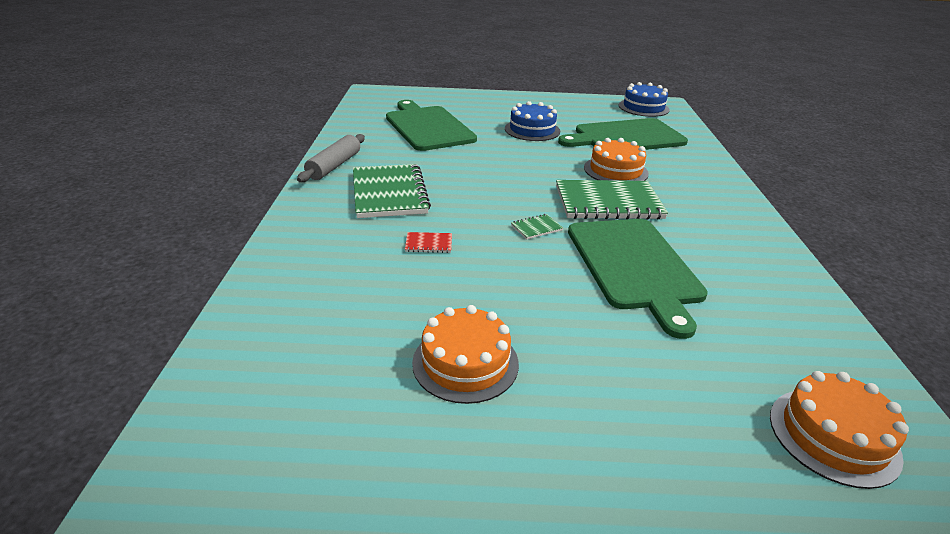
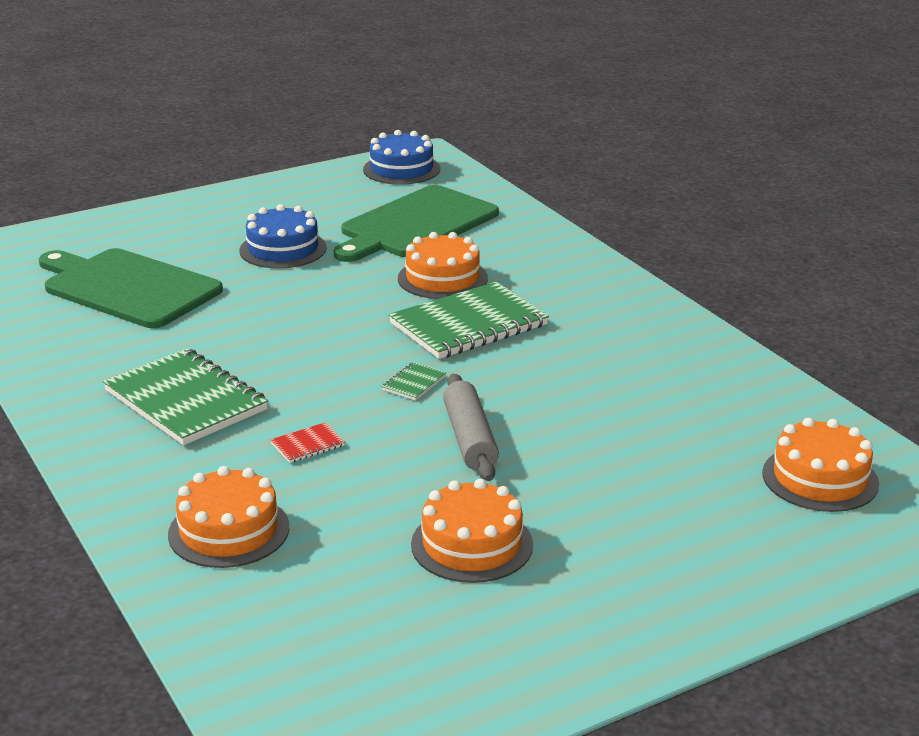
camera: 30 degrees left, 5 degrees down
grey rolling pin [297,134,365,182] -> grey rolling pin moved to [443,374,499,481]
green cutting board [568,219,708,339] -> none
none -> orange cake [168,466,289,568]

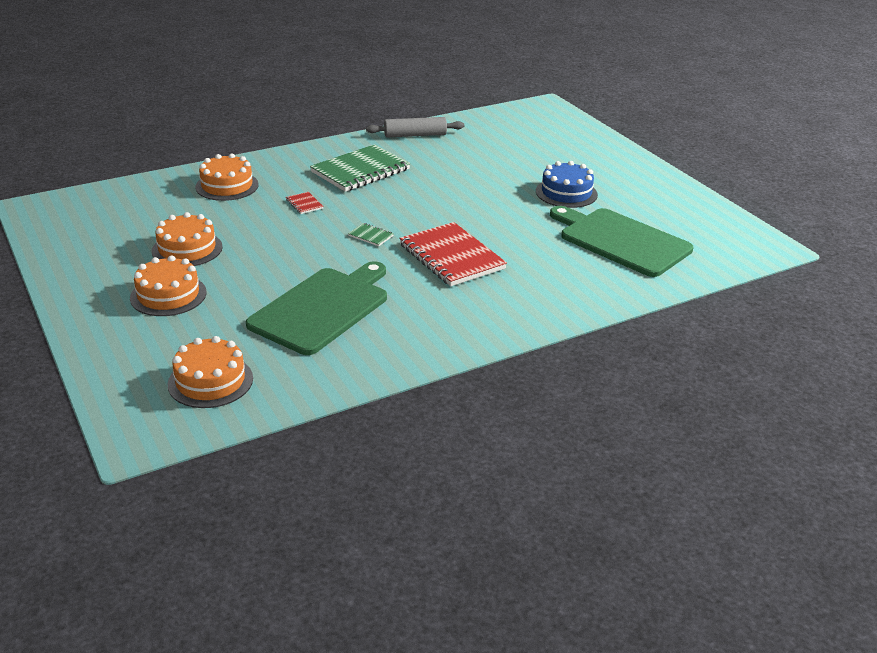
camera: 90 degrees right, 5 degrees up
green cutting board [39,248,223,328] -> green cutting board moved to [246,261,387,355]
blue cake [363,130,440,185] -> none
green notebook [389,282,549,359] -> red notebook [399,222,507,286]
orange cake [398,232,488,299] -> orange cake moved to [130,255,206,316]
grey rolling pin [443,374,499,481] -> grey rolling pin moved to [366,117,464,138]

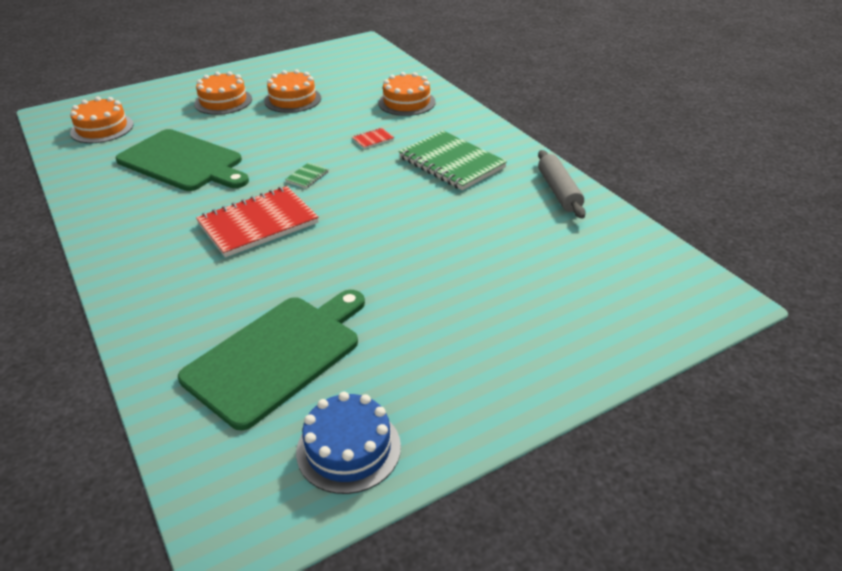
camera: 90 degrees right, 5 degrees up
blue cake [536,161,598,208] -> blue cake moved to [296,392,401,494]

